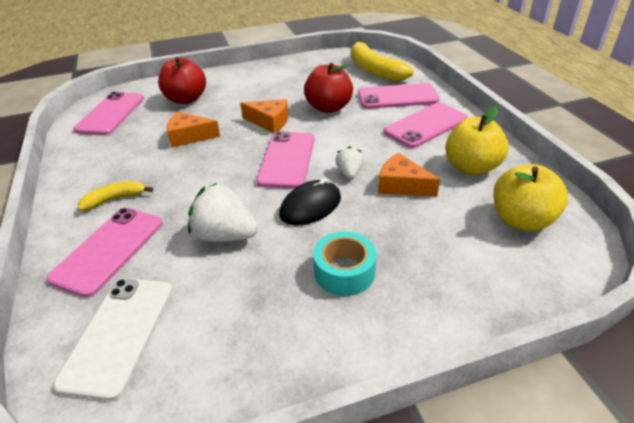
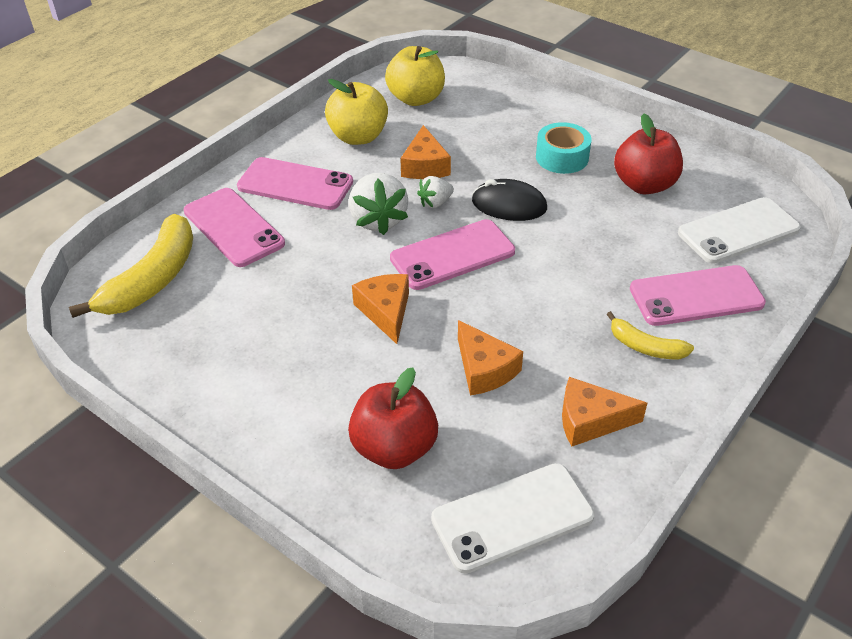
camera: 125 degrees left, 5 degrees up
pink phone [73,92,144,135] -> white phone [431,463,595,574]
white strawberry [188,183,258,242] -> white strawberry moved to [349,173,408,235]
red apple [304,62,353,113] -> red apple moved to [614,114,683,194]
none -> orange cheese [562,377,647,446]

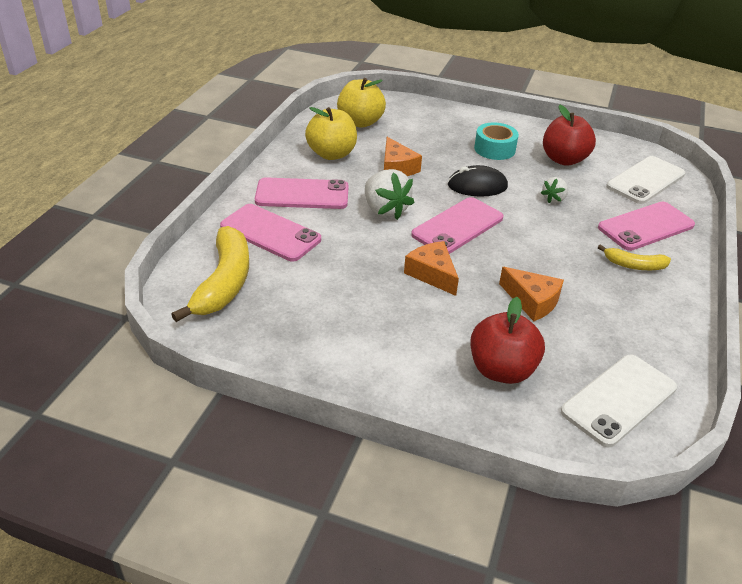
camera: 20 degrees left, 5 degrees down
white strawberry [417,176,454,208] -> white strawberry moved to [541,177,568,203]
orange cheese [562,377,647,446] -> none

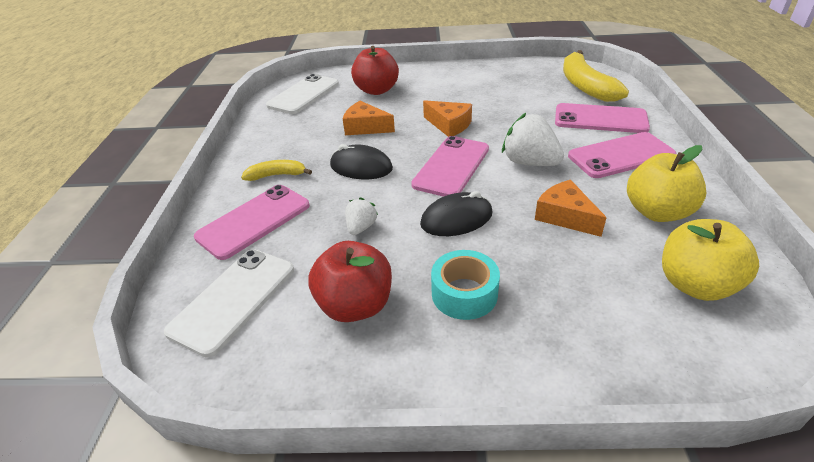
camera: 165 degrees right, 0 degrees up
none -> black mouse [330,144,393,179]

